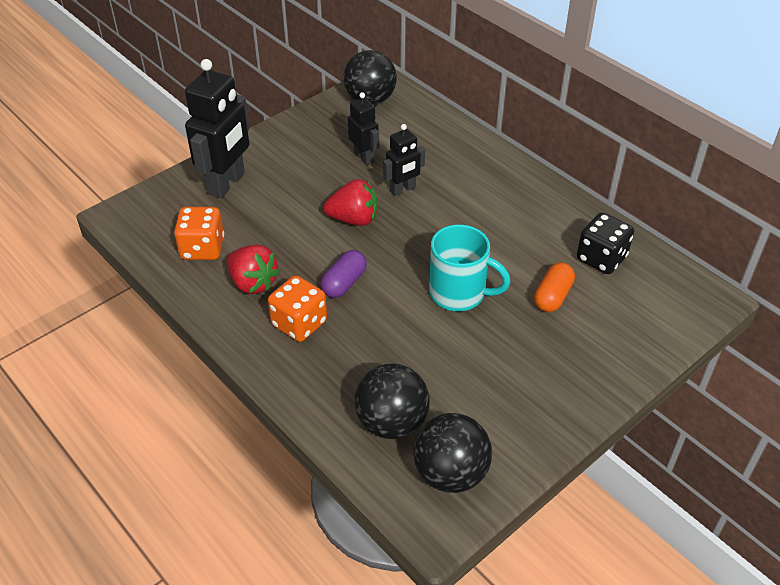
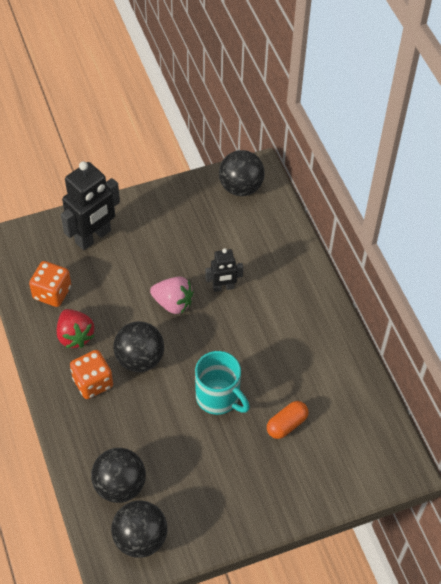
camera: 20 degrees right, 10 degrees up
purple capsule [320,250,367,298] -> black ball [113,321,164,372]
red strawberry [323,179,378,226] -> pink strawberry [150,277,194,314]
black robot [348,92,379,165] -> none
black dice [577,213,634,274] -> none

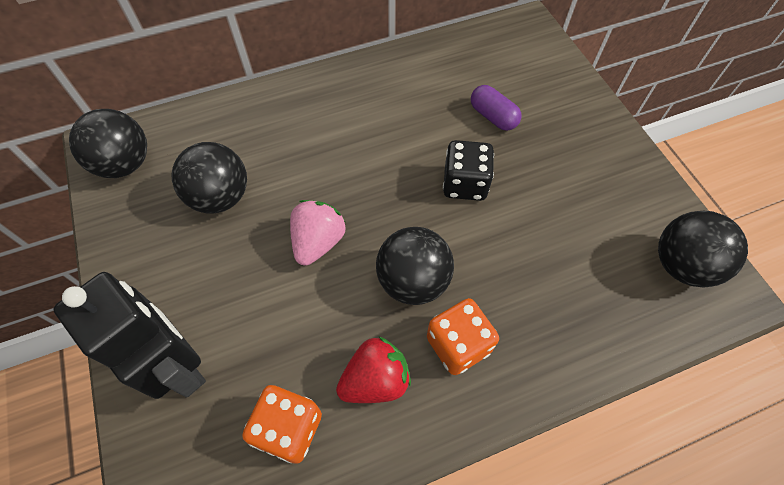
camera: 90 degrees left, 5 degrees up
black ball [91,448,146,503] -> black ball moved to [172,142,247,214]
turquoise mug [195,351,250,415] -> black dice [443,140,494,201]
black robot [206,248,243,292] -> none
orange capsule [267,401,308,439] -> purple capsule [471,85,521,131]

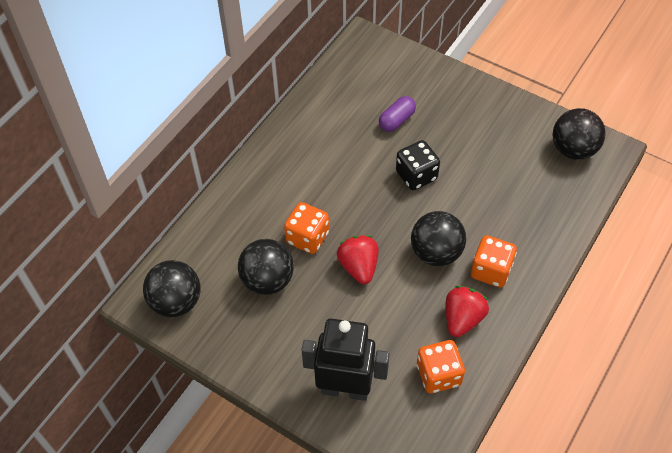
camera: 35 degrees left, 5 degrees down
pink strawberry [290,200,346,266] -> red strawberry [337,235,379,284]
purple capsule [471,85,521,131] -> purple capsule turned 60 degrees counterclockwise [379,96,416,132]
none -> orange dice [284,202,329,254]

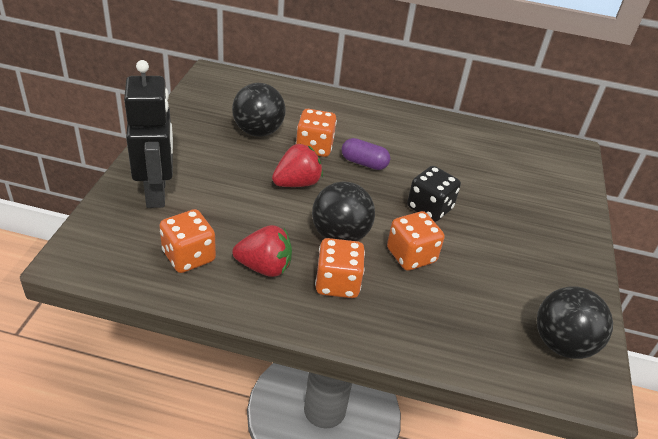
camera: 65 degrees right, 15 degrees down
black ball [143,260,201,317] -> none
purple capsule [379,96,416,132] -> purple capsule moved to [342,138,390,170]
none -> orange dice [387,211,444,271]

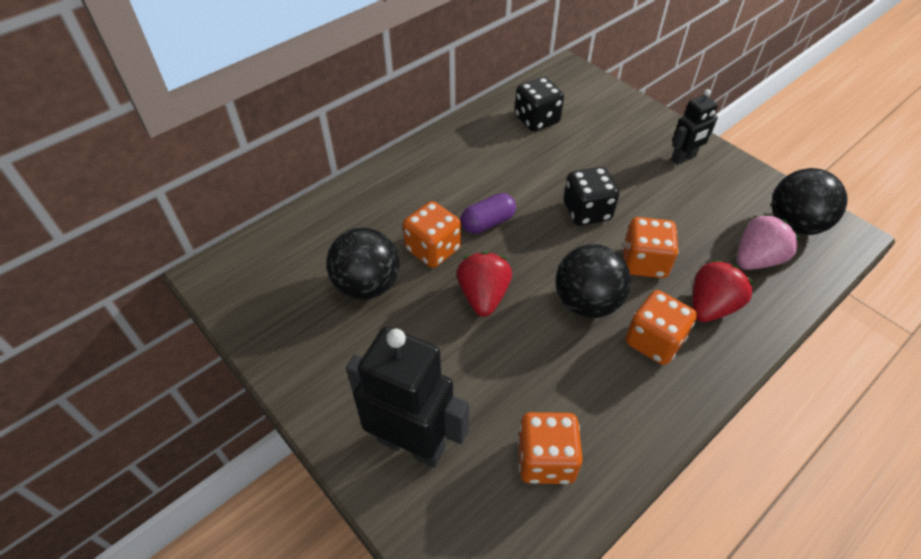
camera: 50 degrees left, 10 degrees up
red strawberry [232,225,292,277] -> red strawberry moved to [692,260,754,322]
none -> black dice [515,77,564,131]
none -> black robot [671,89,718,165]
none -> pink strawberry [737,214,800,270]

